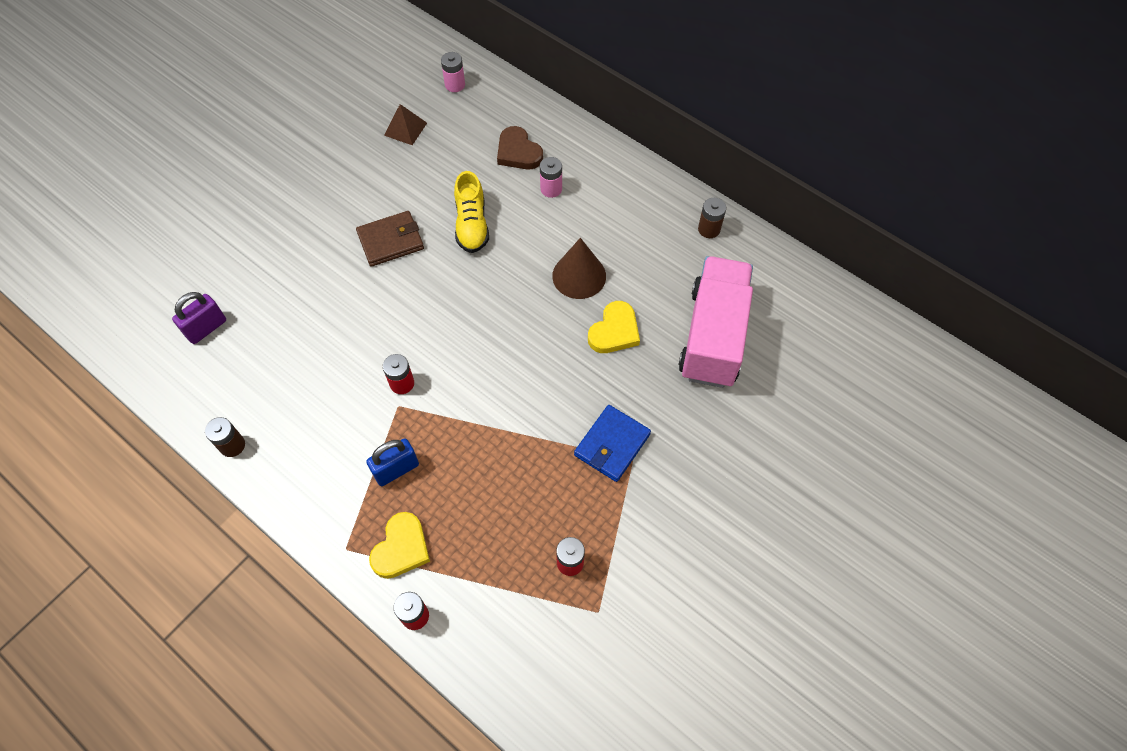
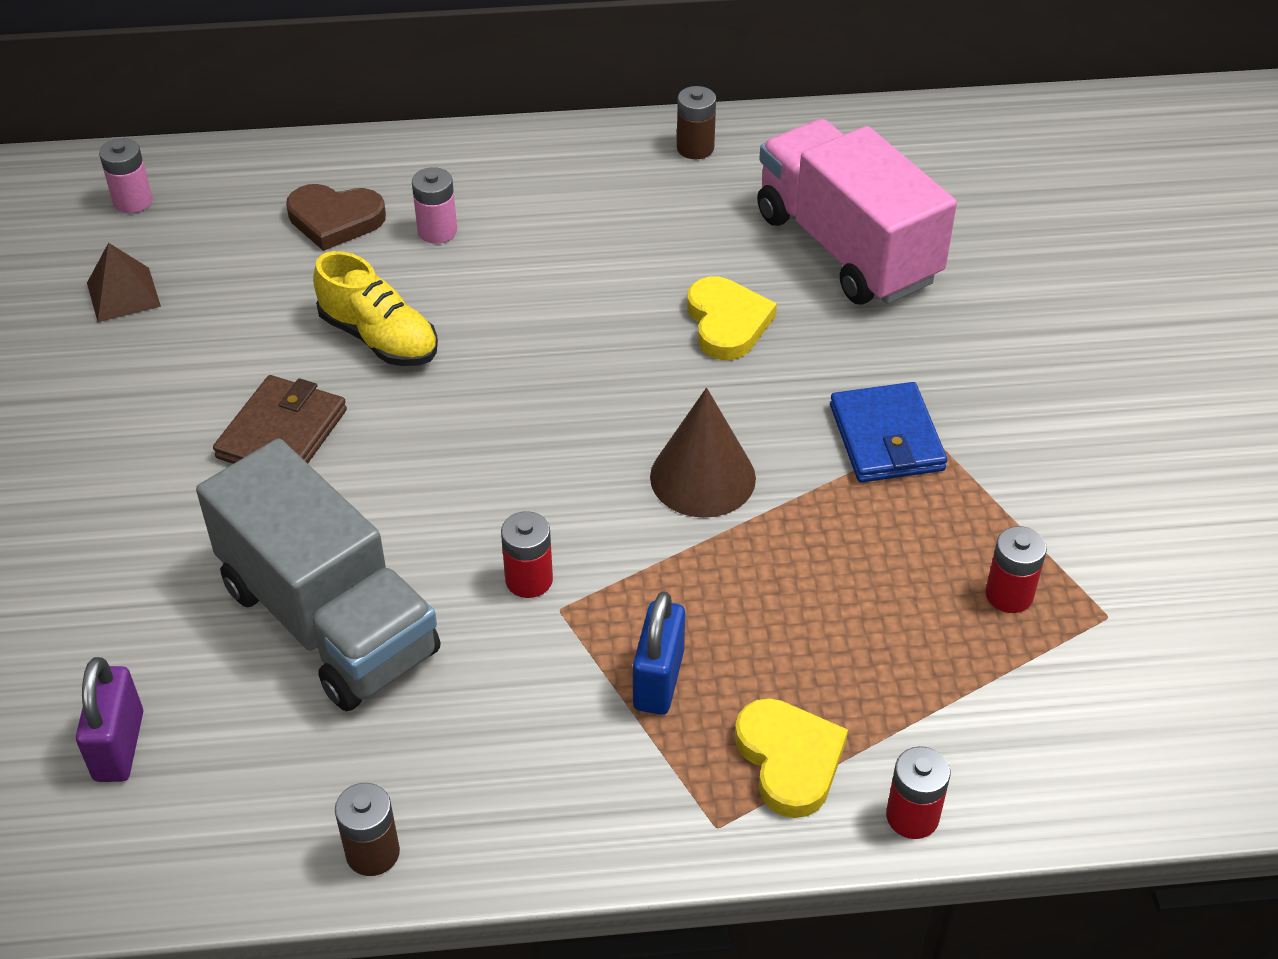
camera: 45 degrees left, 15 degrees down
brown cone [552,238,606,299] -> brown cone moved to [650,388,756,518]
none -> grey truck [196,438,441,711]

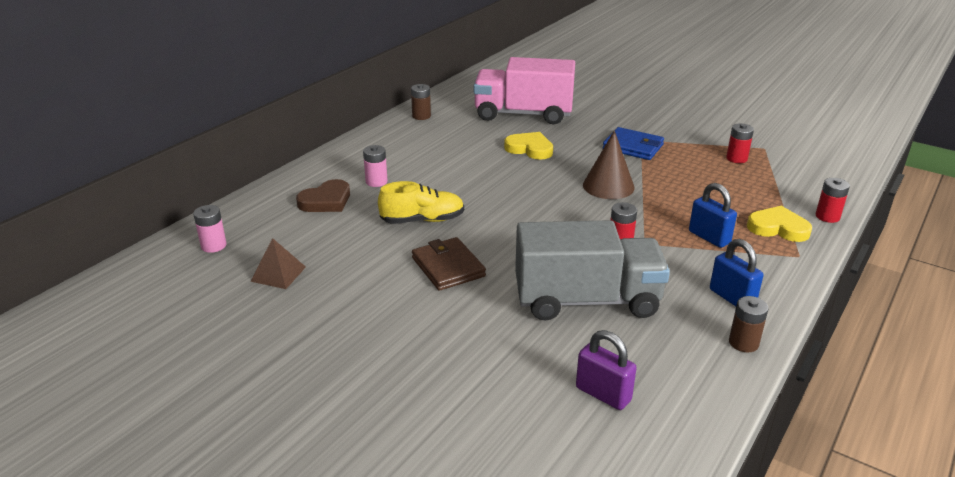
camera: 50 degrees left, 15 degrees down
none -> blue padlock [710,239,763,306]

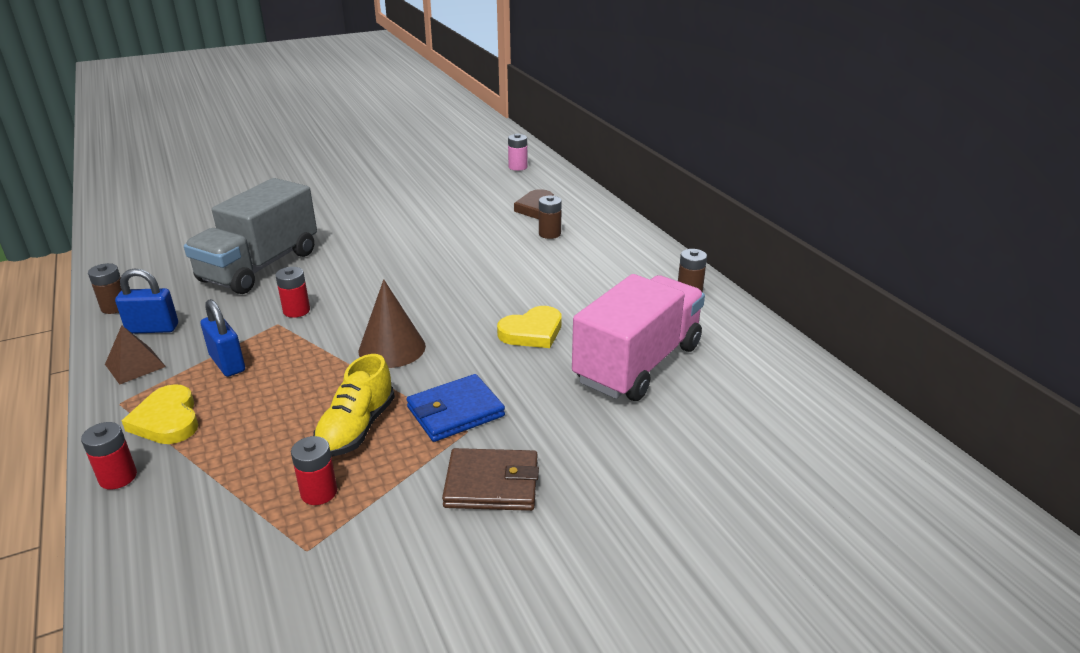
camera: 120 degrees right, 0 degrees up
brown pyramid [250,238,306,289] -> brown pyramid moved to [105,325,166,385]
pink battery [363,145,388,187] -> brown battery [539,196,562,239]
yellow shoe [378,181,464,224] -> yellow shoe moved to [313,354,395,457]
brown wallet [412,237,486,291] -> brown wallet moved to [442,448,539,511]
purple padlock [576,330,637,410] -> none
blue padlock [689,183,737,248] -> blue padlock turned 60 degrees clockwise [201,299,245,377]
yellow heart [747,206,812,242] -> yellow heart turned 105 degrees clockwise [122,384,198,444]

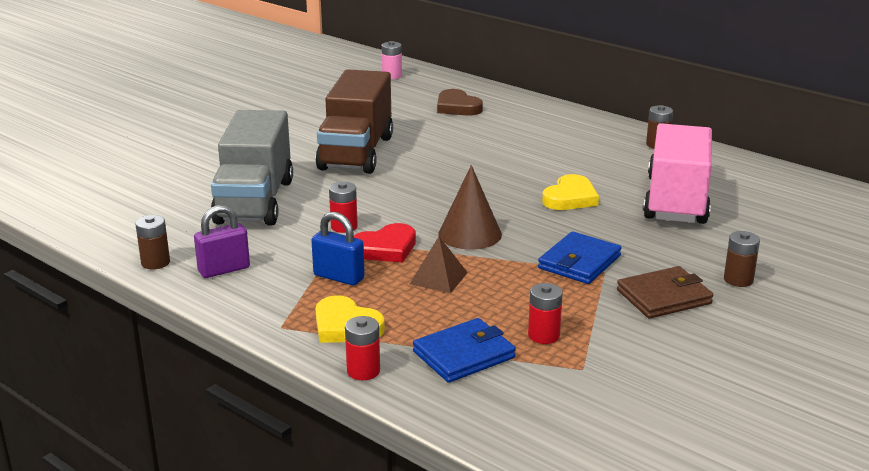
camera: 25 degrees left, 5 degrees down
brown pyramid [105,325,166,385] -> brown pyramid moved to [410,236,468,293]
blue padlock [115,268,178,334] -> purple padlock [194,205,250,278]
yellow shoe [313,354,395,457] -> none
brown battery [539,196,562,239] -> brown battery moved to [724,231,760,287]
none -> brown truck [316,69,393,174]
none -> red heart [354,223,416,263]
none -> blue wallet [413,318,516,383]

